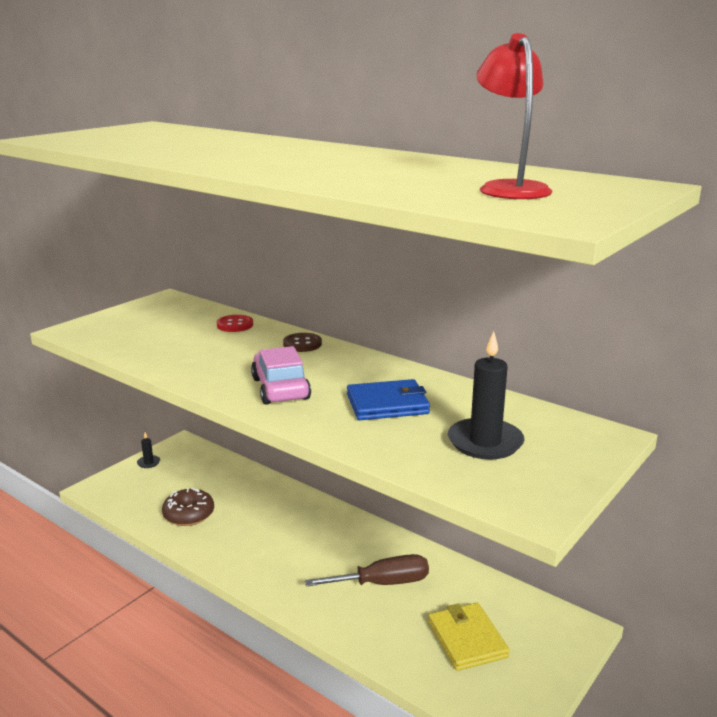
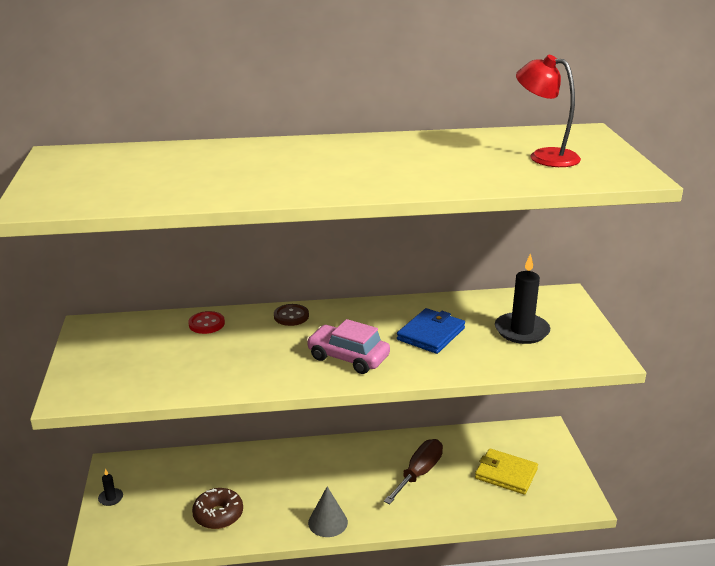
camera: 45 degrees left, 5 degrees up
none -> grey cone [308,487,348,537]

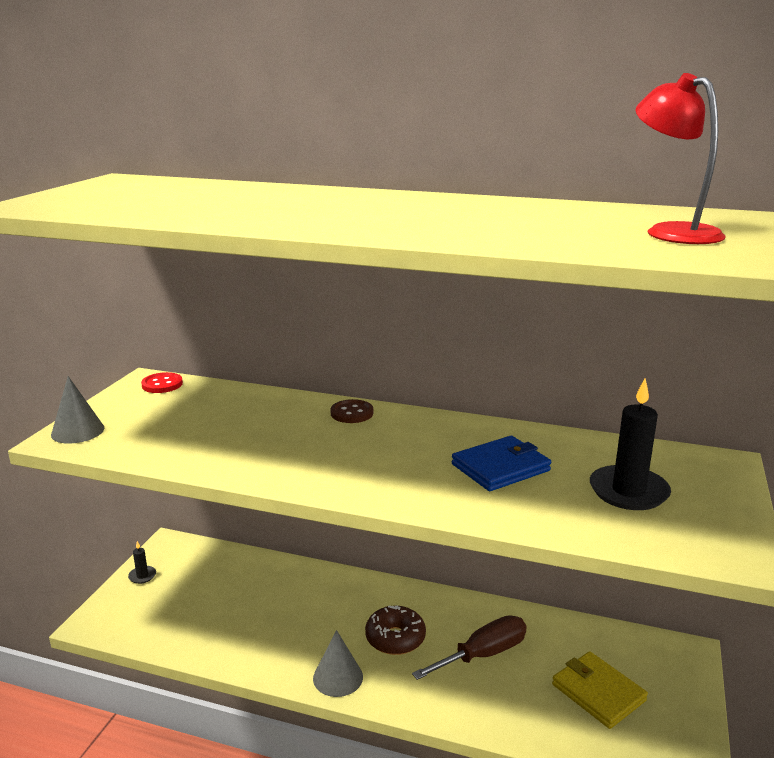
camera: 25 degrees right, 5 degrees down
red button [188,311,225,334] -> red button moved to [141,372,183,393]
brown donut [192,488,243,529] -> brown donut moved to [365,606,426,655]
pink car [306,319,390,374] -> none
none -> grey cone [51,376,104,444]

